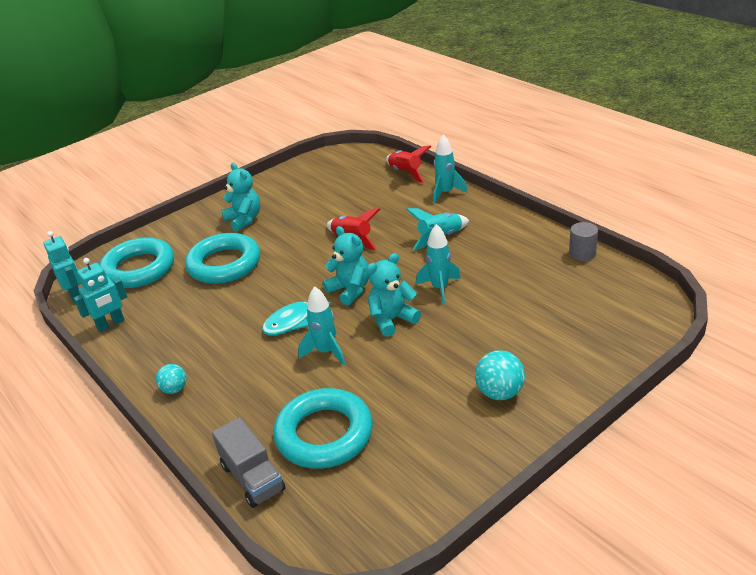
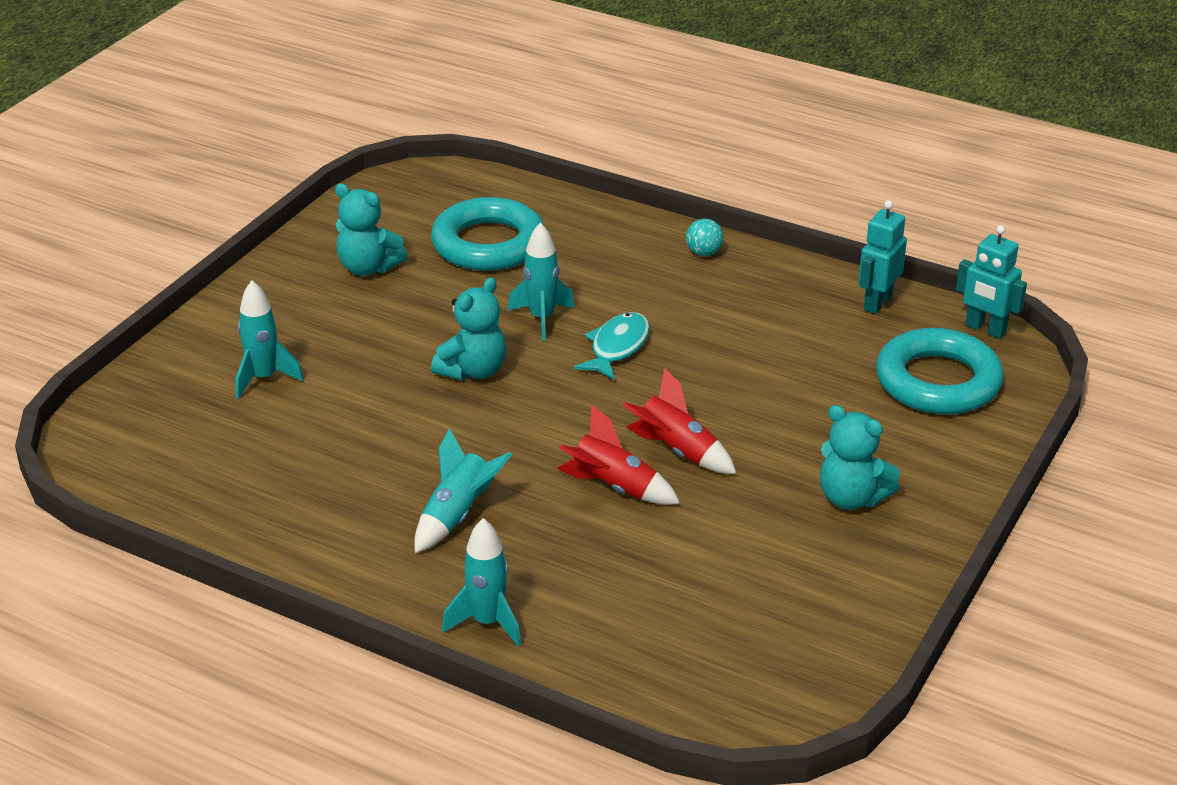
camera: 155 degrees right, 0 degrees up
turquoise ring [185,233,260,284] -> none
grey truck [212,417,286,508] -> none
turquoise teddy bear [323,226,369,306] -> turquoise teddy bear moved to [335,183,408,276]
red rocket [386,145,431,183] -> red rocket moved to [622,368,737,474]
turquoise rocket [416,224,461,304] -> turquoise rocket moved to [235,280,304,399]
turquoise ball [475,350,525,400] -> none
grey cylinder [569,222,598,261] -> none

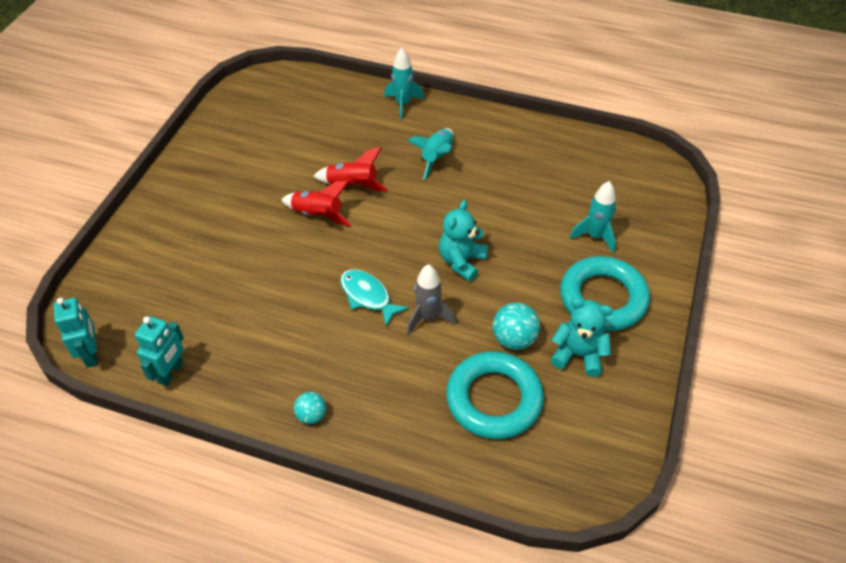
camera: 170 degrees right, 15 degrees up
turquoise rocket [508,222,575,341] -> grey rocket [407,264,456,335]
turquoise fish [574,312,650,380] -> turquoise fish turned 120 degrees clockwise [340,269,409,326]
turquoise teddy bear [820,405,900,510] -> none
turquoise ring [876,328,1004,414] -> turquoise ring moved to [560,256,650,331]
turquoise robot [956,225,1027,339] -> turquoise robot turned 45 degrees clockwise [54,298,98,368]
none -> turquoise ball [493,303,540,350]

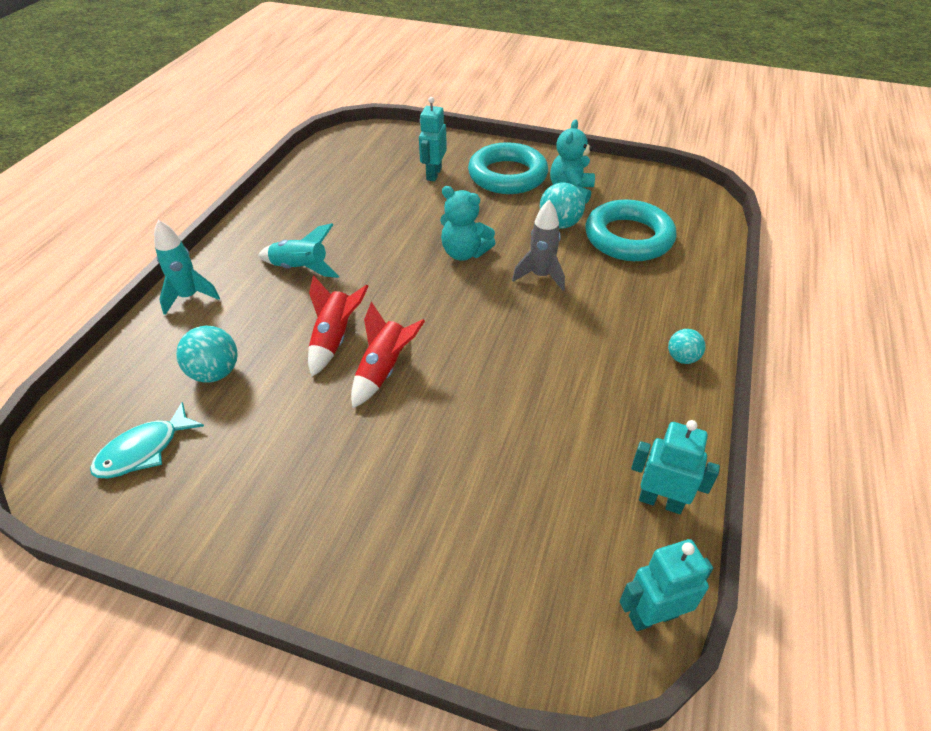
camera: 90 degrees left, 5 degrees down
turquoise fish [340,269,409,326] -> turquoise fish moved to [90,402,204,479]
turquoise rocket [569,181,616,253] -> turquoise robot [419,97,447,181]
none -> turquoise ball [176,326,238,382]

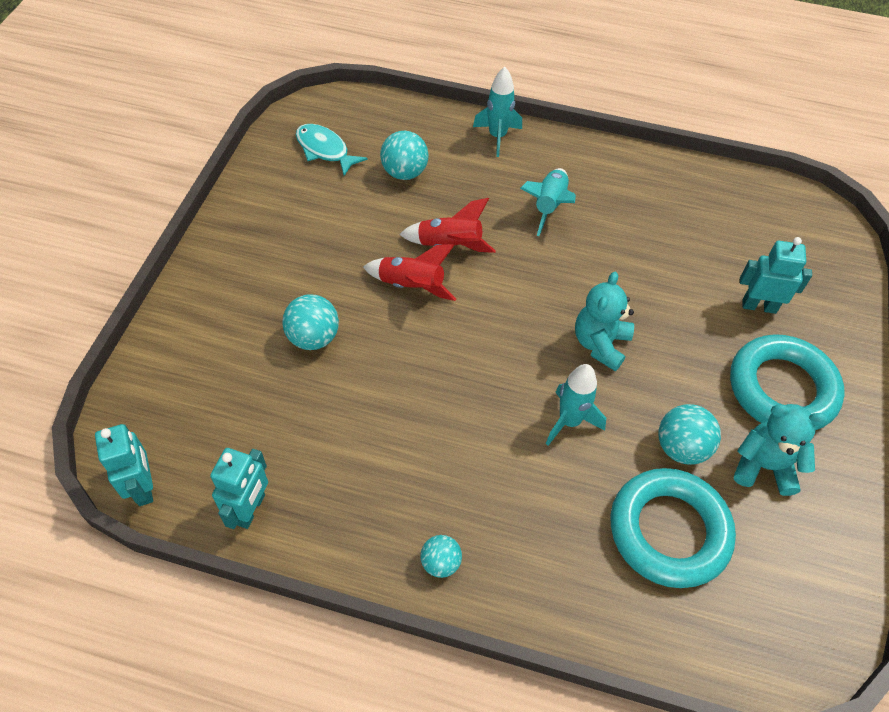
camera: 85 degrees right, 10 degrees up
grey rocket [512,200,565,291] -> turquoise rocket [546,364,606,446]
none -> turquoise ball [282,294,339,350]

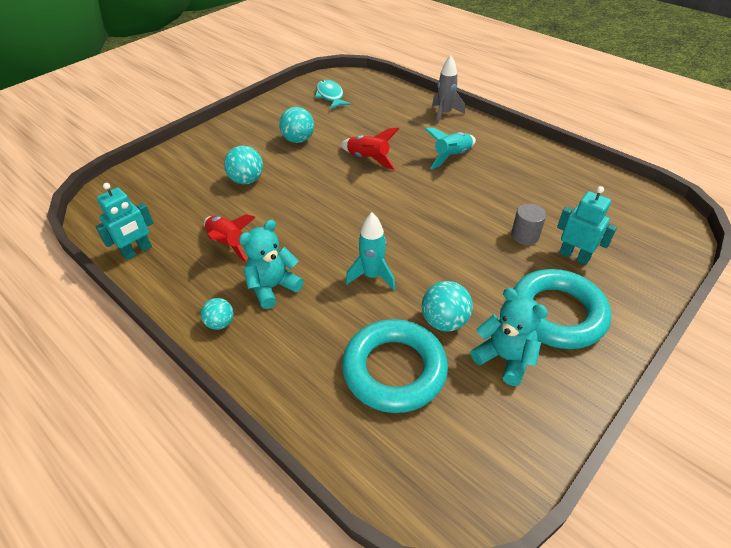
camera: 30 degrees right, 10 degrees down
turquoise robot [95,424,153,506] -> none
red rocket [363,244,456,301] -> red rocket moved to [204,214,256,263]
turquoise ball [380,130,428,180] -> turquoise ball moved to [279,107,314,143]
turquoise rocket [473,67,522,157] -> grey rocket [432,55,465,124]
turquoise teddy bear [575,272,634,371] -> turquoise teddy bear moved to [239,220,304,309]
none -> grey cylinder [511,204,546,245]

